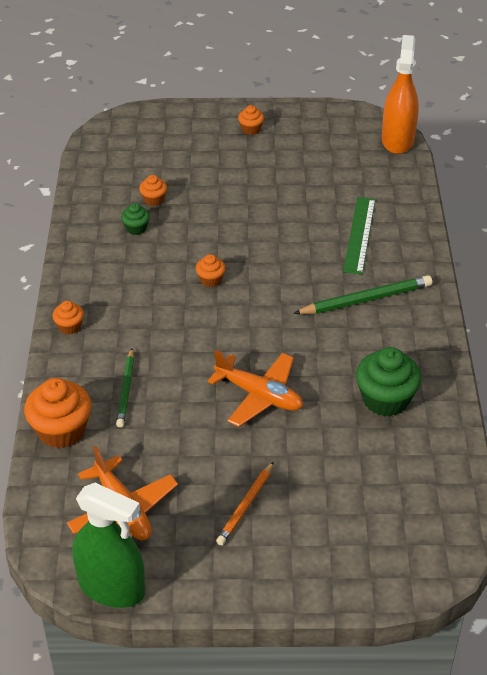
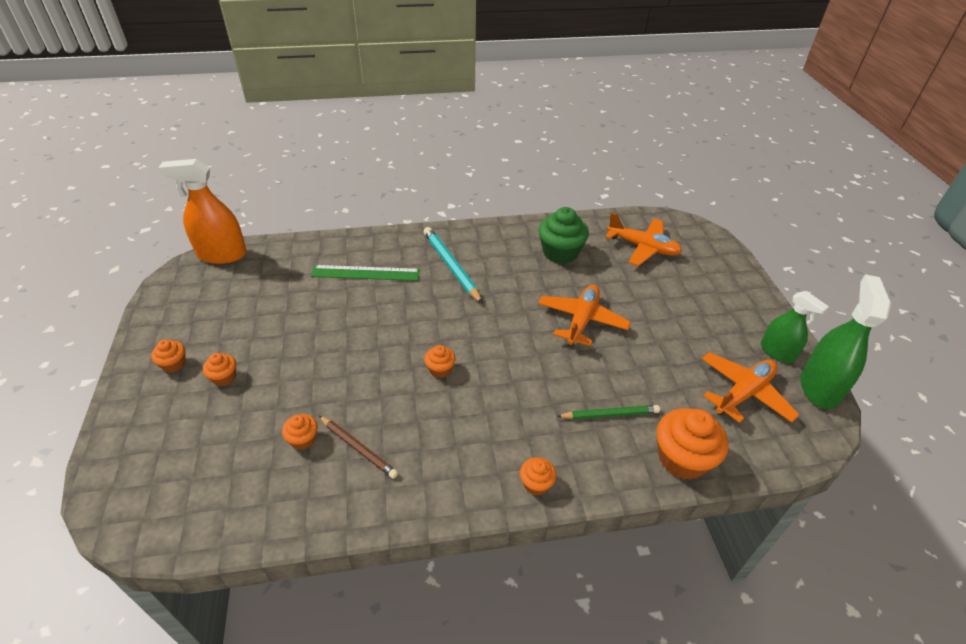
camera: 100 degrees left, 0 degrees up
green cupcake [121,203,150,235] -> brown pencil [319,416,398,479]
orange pencil [216,462,274,545] -> none
green pencil [293,275,432,314] -> turquoise pencil [424,227,483,304]
none -> orange cupcake [203,353,236,386]
none -> orange plane [605,212,682,266]
none -> green spray bottle [761,291,829,363]

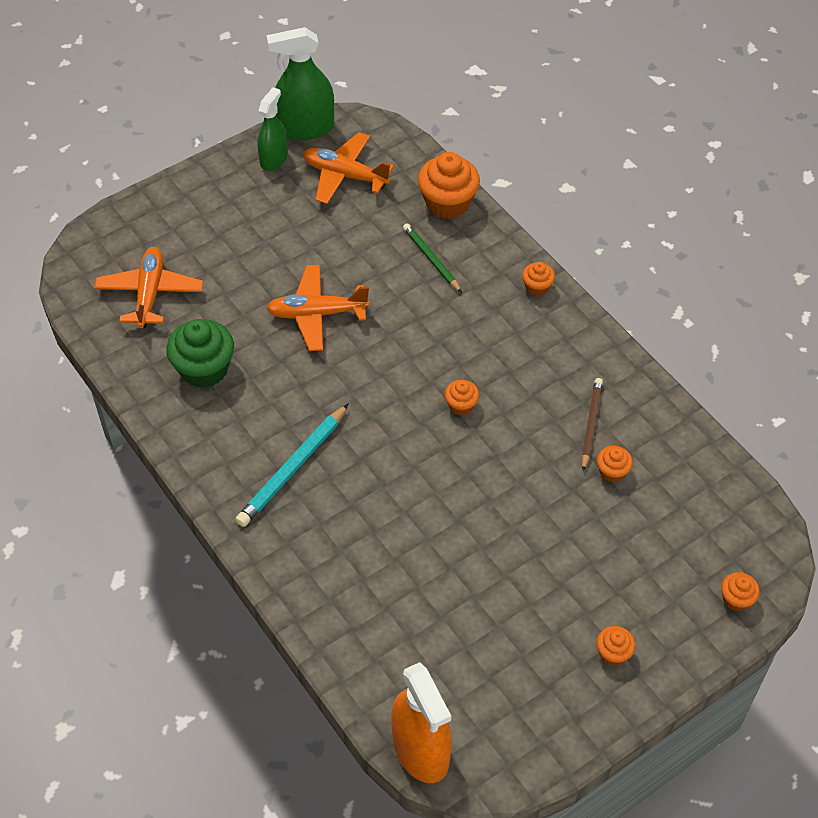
camera: 115 degrees left, 10 degrees up
orange cupcake [203,353,236,386] -> orange cupcake moved to [721,572,760,611]
green ruler [311,265,420,281] -> none

